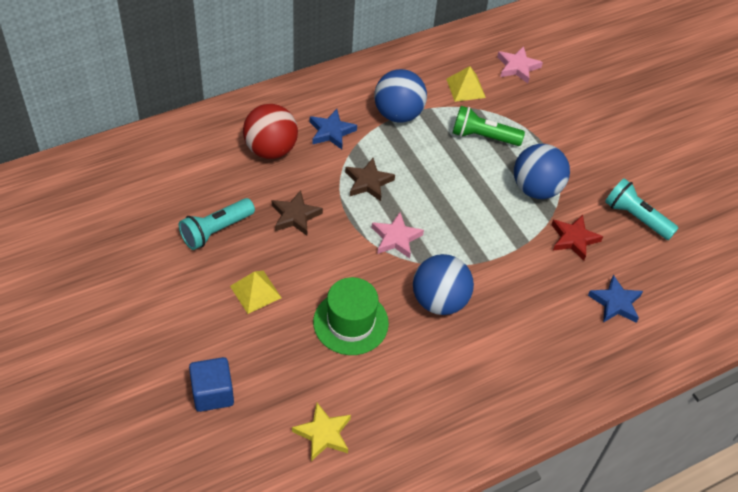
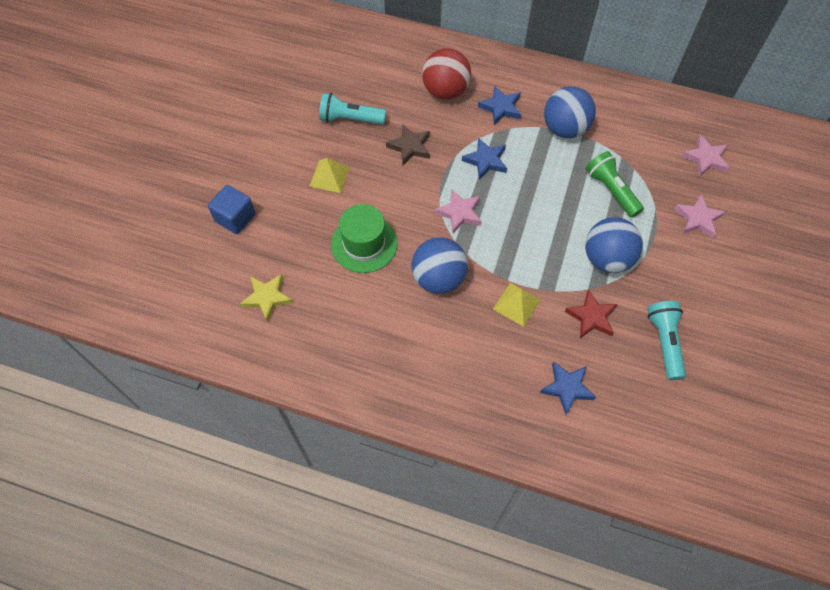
camera: 50 degrees right, 10 degrees up
brown star [345,158,395,201] -> blue star [462,138,507,180]
yellow pyramid [446,66,486,102] -> yellow pyramid moved to [493,283,541,327]
none -> pink star [674,194,725,239]

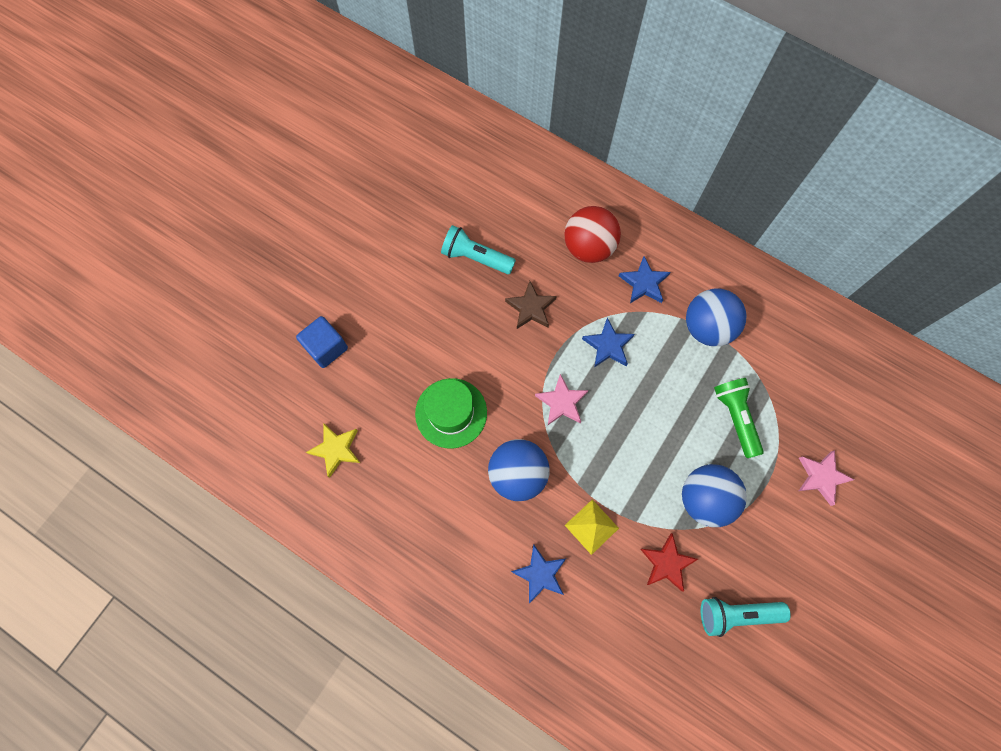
camera: 15 degrees right, 10 degrees up
yellow pyramid [309,158,350,193] -> none
blue star [540,361,596,415] -> blue star moved to [511,545,566,603]
turquoise flashlight [648,301,686,380] -> turquoise flashlight turned 105 degrees counterclockwise [701,597,791,637]
pink star [682,135,729,177] -> none

